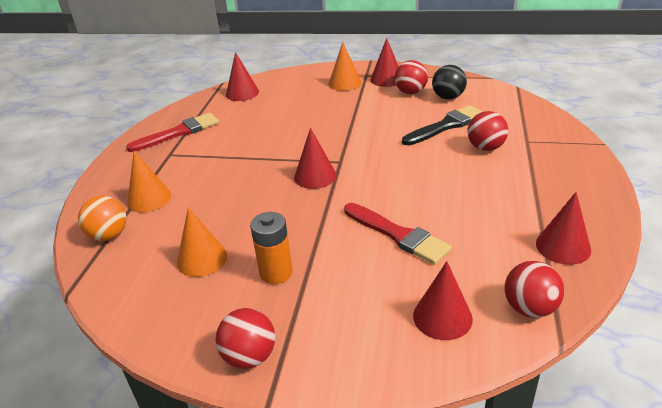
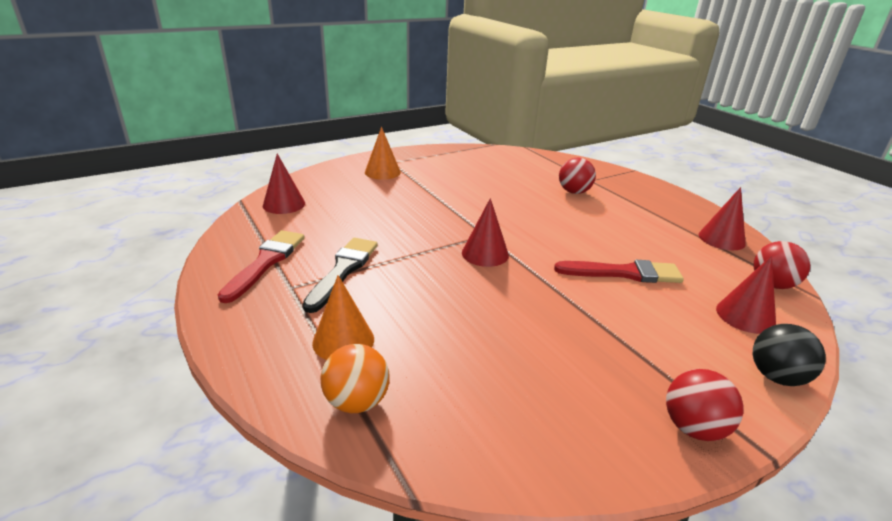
camera: 45 degrees left, 5 degrees down
orange cone [177,207,227,277] -> none
orange battery [250,212,293,284] -> none
red cone [370,38,399,87] -> none
red ball [394,60,428,94] -> none
black brush [402,105,483,145] -> black brush moved to [302,238,378,313]
black ball [432,65,467,99] -> black ball moved to [753,324,826,386]

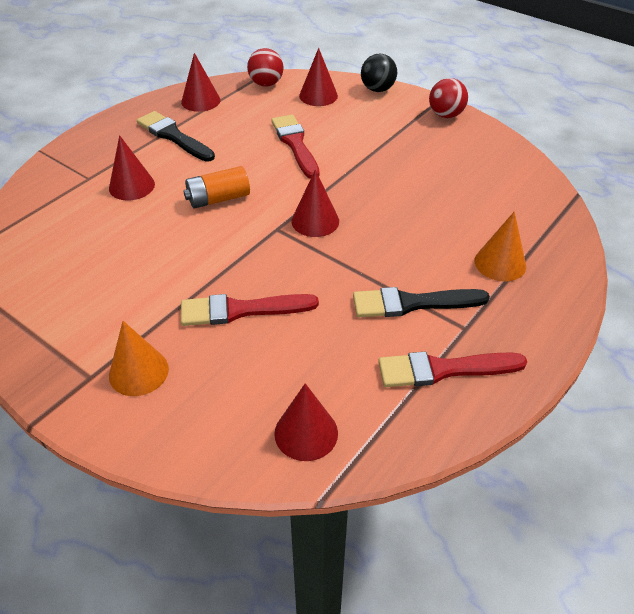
camera: 110 degrees left, 15 degrees up
orange ball [321,344,389,413] -> none
red ball [559,157,596,194] -> red cone [109,135,155,200]
none -> black brush [137,111,215,162]
none -> red brush [181,294,319,326]
none -> orange battery [183,166,250,209]

